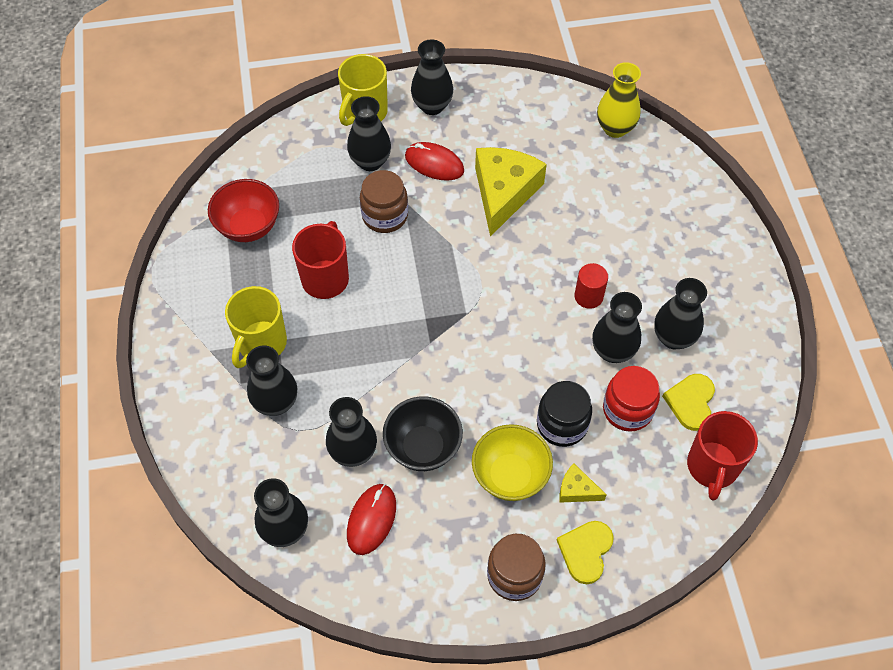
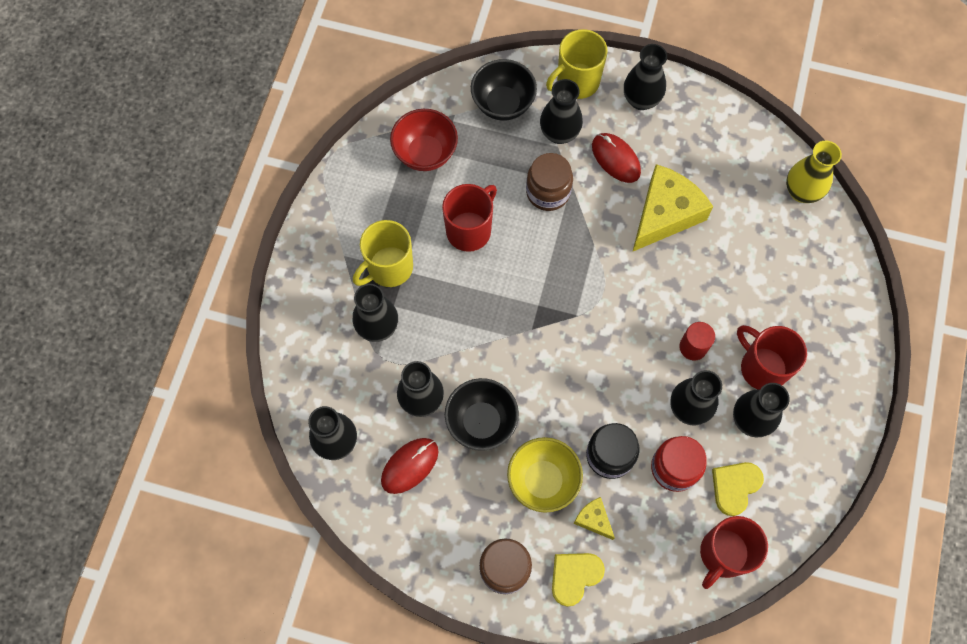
camera: 25 degrees right, 10 degrees up
none -> black bowl [471,59,537,121]
none -> red mug [737,325,807,390]

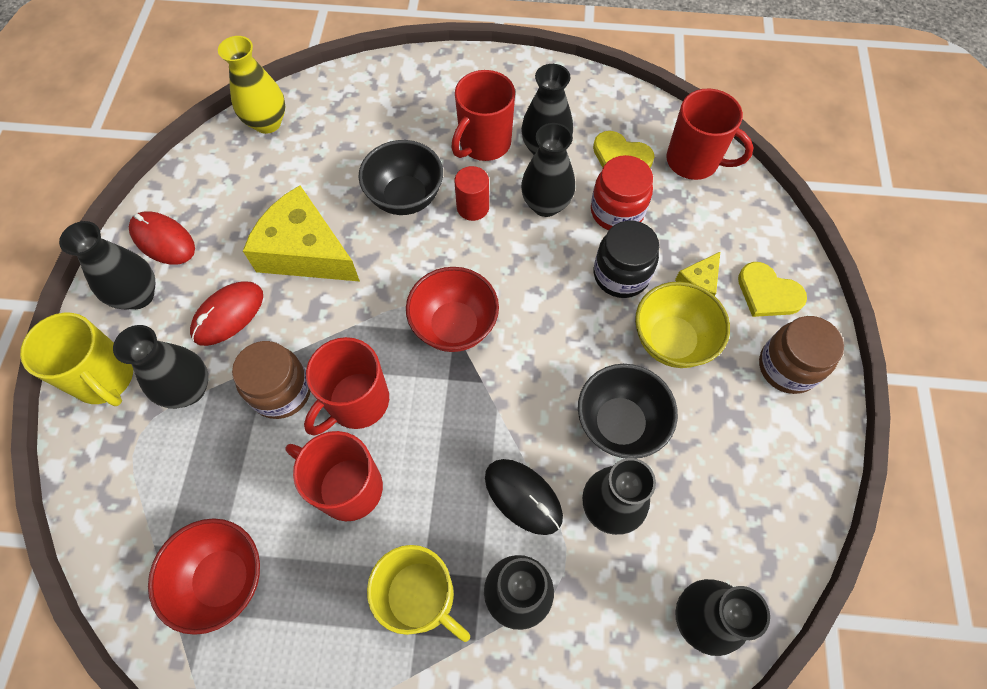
camera: 100 degrees left, 5 degrees down
red mouse [381,438,438,494] -> red mouse moved to [129,211,195,265]
black bowl [471,59,537,121] -> black bowl moved to [359,140,443,215]
none -> red mug [304,337,389,435]
none -> red bowl [406,267,499,352]
none -> black mouse [485,459,563,535]

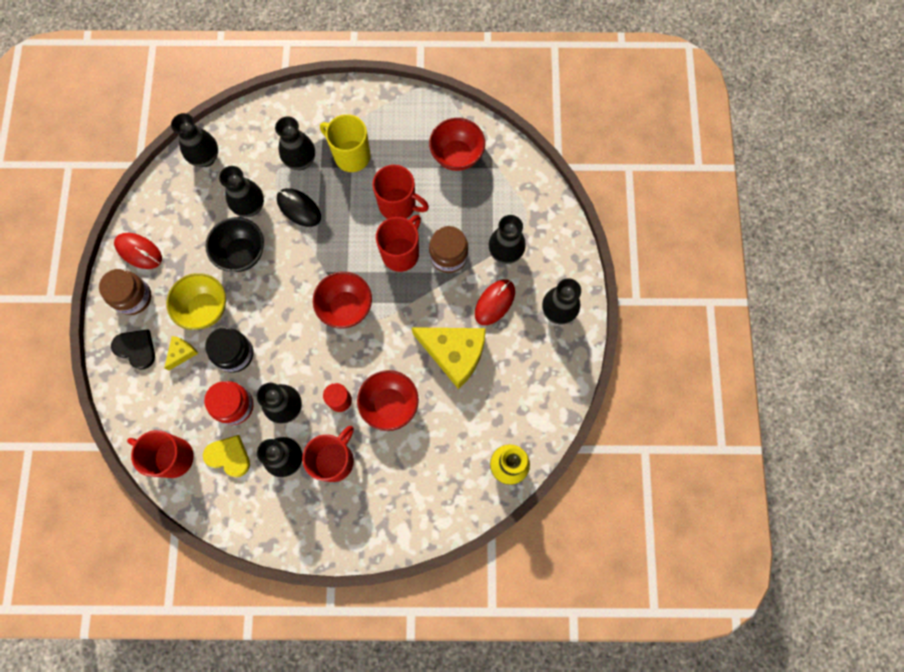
camera: 175 degrees right, 10 degrees up
yellow mug [20,313,133,406] -> none
red mouse [129,211,195,265] -> red mouse moved to [114,233,162,269]
black bowl [359,140,443,215] -> red bowl [357,370,419,431]
yellow heart [738,262,807,317] -> black heart [111,329,155,369]

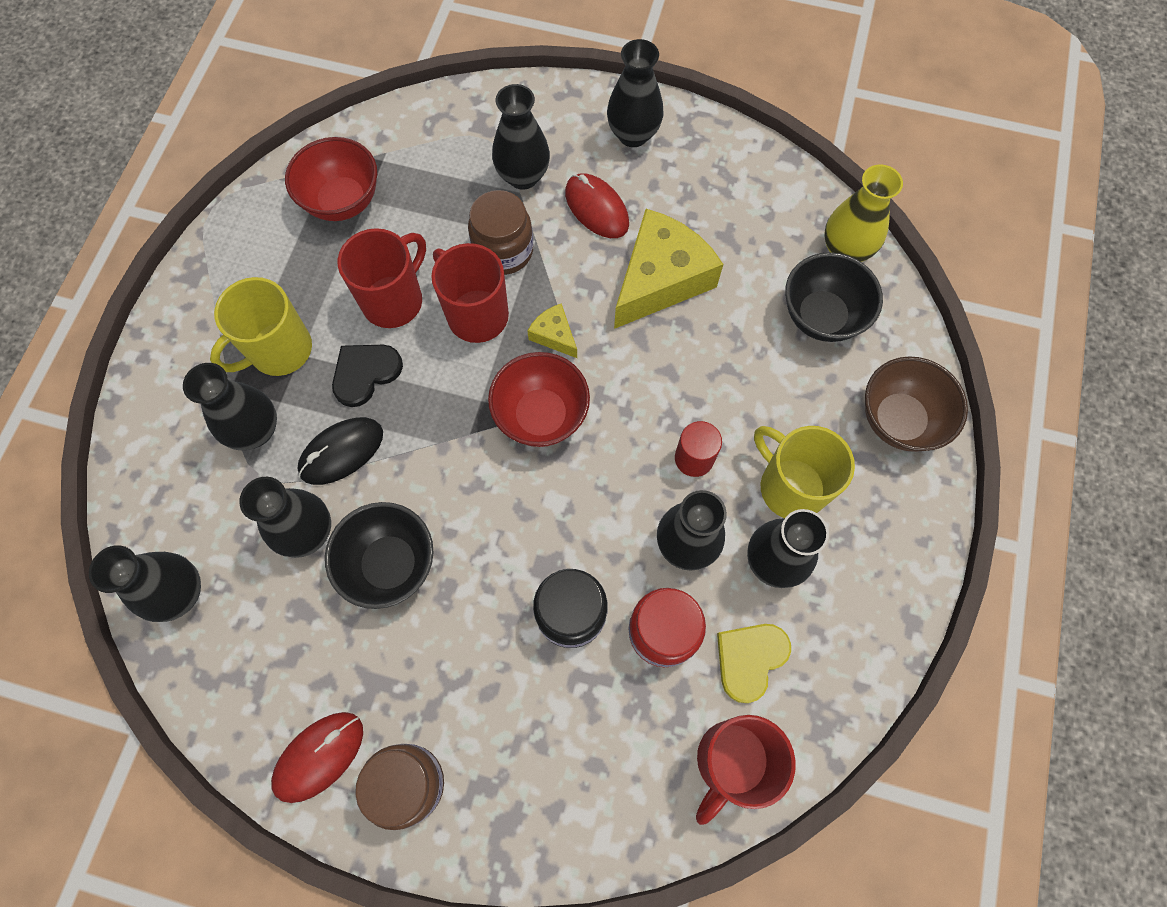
camera: 75 degrees left, 5 degrees down
black heart [111,329,155,369] -> black heart moved to [332,345,403,407]
yellow cheese [164,336,198,371] -> yellow cheese moved to [527,303,577,358]
yellow bowl [166,273,226,330] -> none
red mug [302,426,354,482] -> yellow mug [754,426,855,518]
red bowl [357,370,419,431] -> none
none -> black bowl [785,252,883,342]
none -> brown bowl [865,356,968,452]

